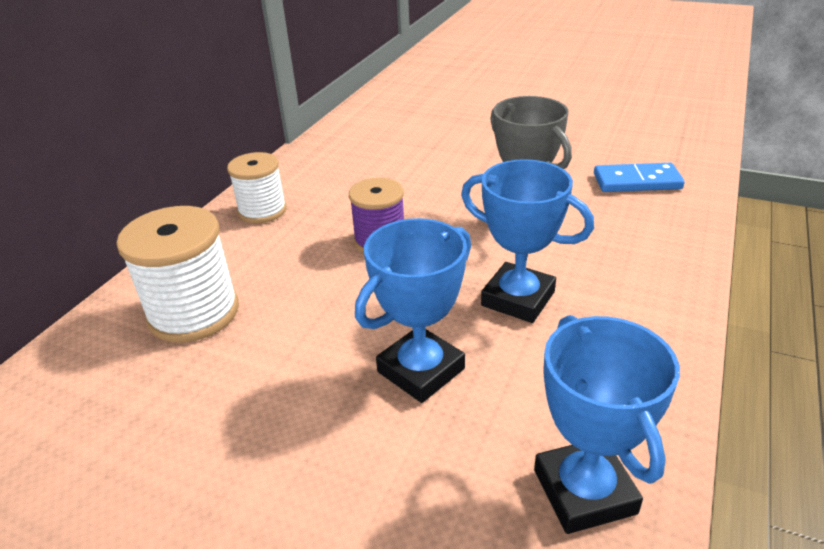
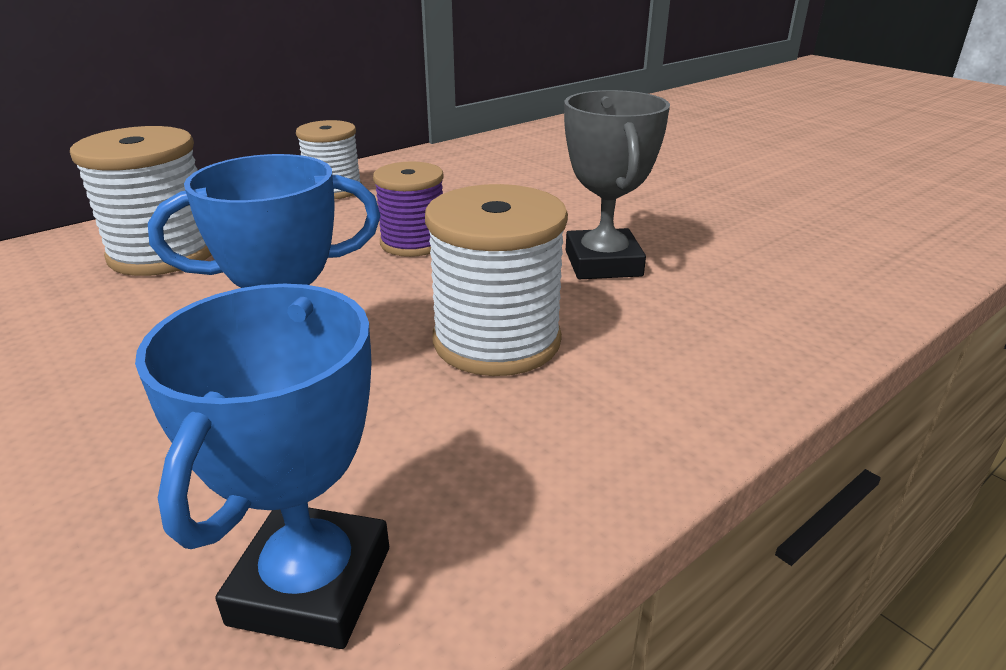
camera: 25 degrees right, 5 degrees down
blue trophy [461,159,594,323] -> white spool [425,184,568,376]
blue domino [594,163,685,192] -> none

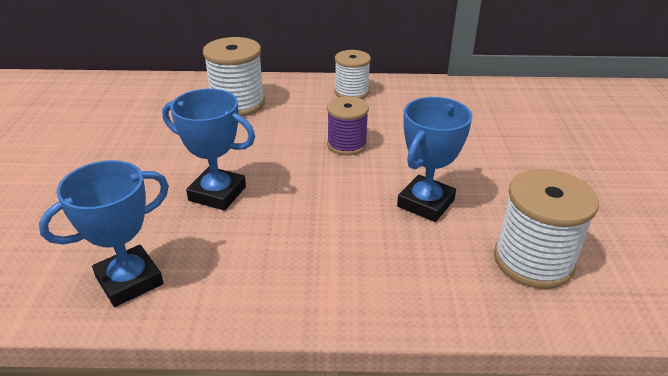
camera: 40 degrees right, 5 degrees up
white spool [425,184,568,376] -> white spool moved to [494,169,599,289]
grey trophy [564,90,670,279] -> blue trophy [397,97,473,222]

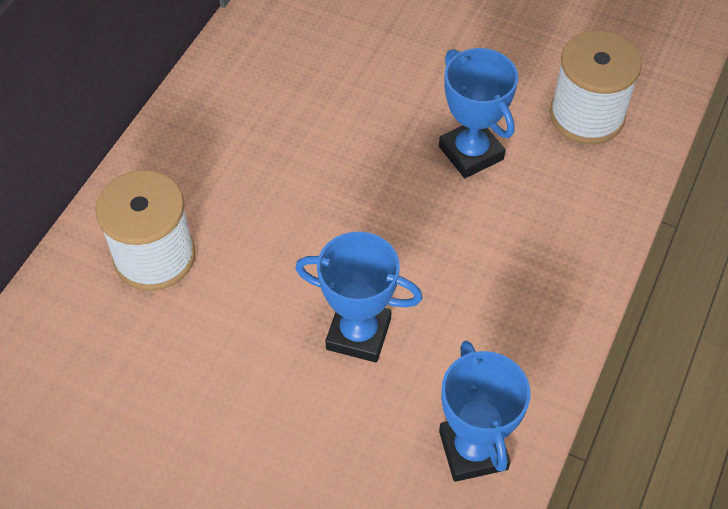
camera: 65 degrees left, 20 degrees up
blue trophy [162,89,255,211] -> blue trophy turned 60 degrees clockwise [295,232,423,363]
purple spool [327,96,369,155] -> none
white spool [335,50,371,99] -> none

